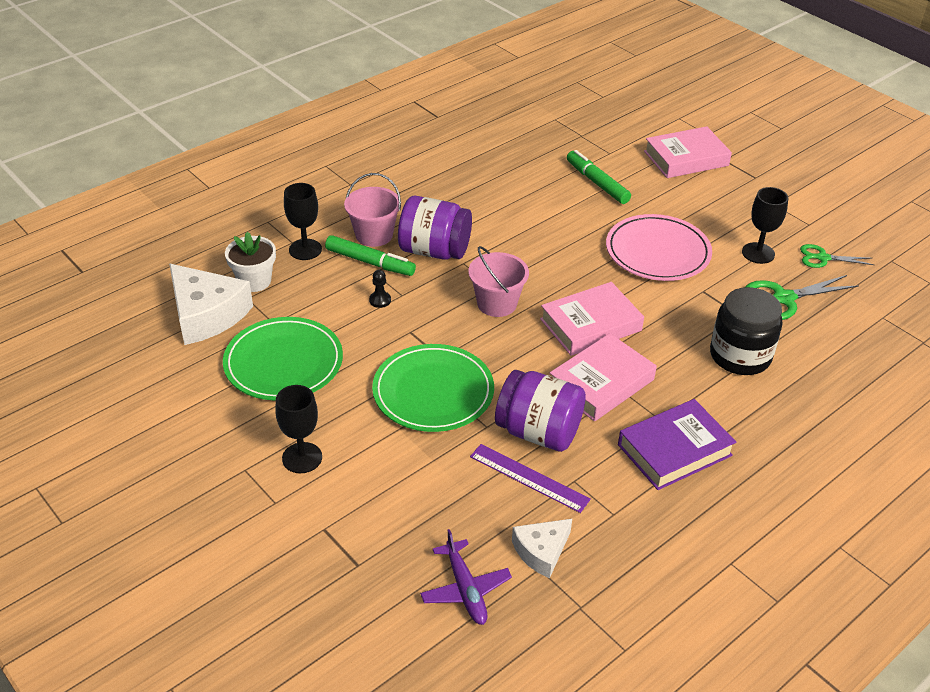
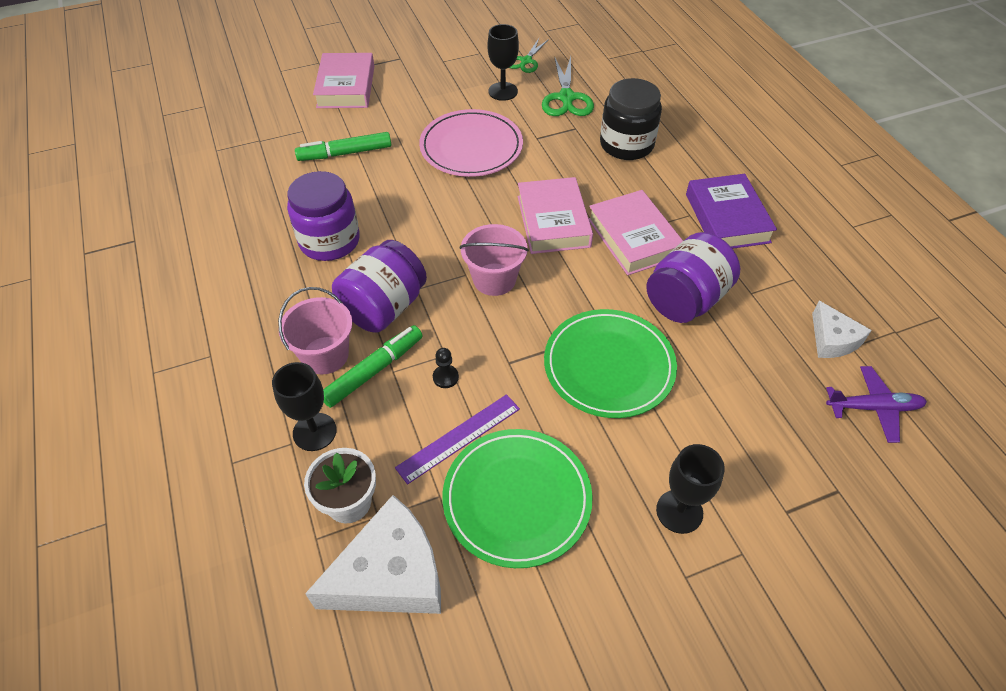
camera: 70 degrees left, 10 degrees up
purple ruler [470,444,591,513] -> purple ruler moved to [395,394,520,484]
none -> purple jar [287,171,360,261]

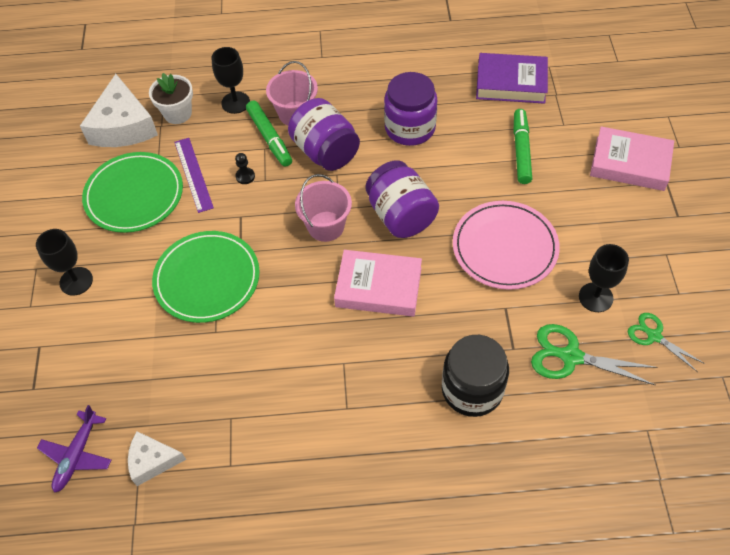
camera: 110 degrees right, 5 degrees up
pink book [589,190,683,275] -> none
purple jar [646,232,740,323] -> purple jar moved to [365,160,439,238]
purple book [686,174,777,249] -> purple book moved to [476,53,548,104]

